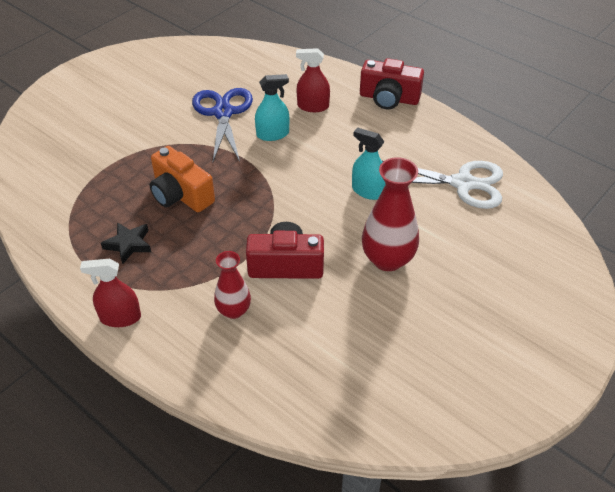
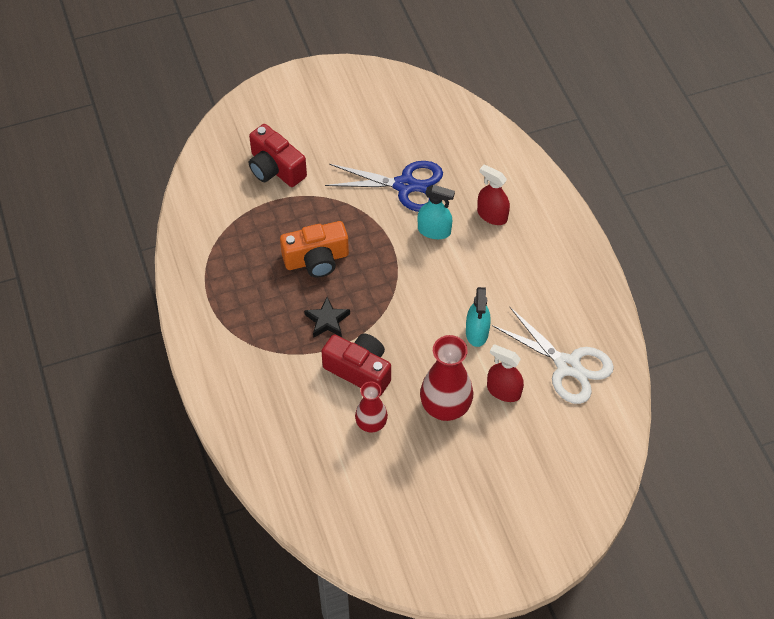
camera: 30 degrees right, 10 degrees up
red spray bottle [80,259,141,327] -> red spray bottle moved to [487,344,524,402]
black star [101,222,151,264] -> black star moved to [304,297,350,338]
orange camera [150,146,215,212] -> orange camera turned 90 degrees counterclockwise [280,221,349,277]
blue scissors [192,88,253,162] -> blue scissors turned 75 degrees clockwise [325,161,443,212]
red vase [214,251,251,319] -> red vase moved to [355,382,388,433]
turquoise spray bottle [352,128,386,200] -> turquoise spray bottle turned 150 degrees counterclockwise [466,287,491,347]
red camera [360,58,424,109] -> red camera moved to [249,124,307,187]

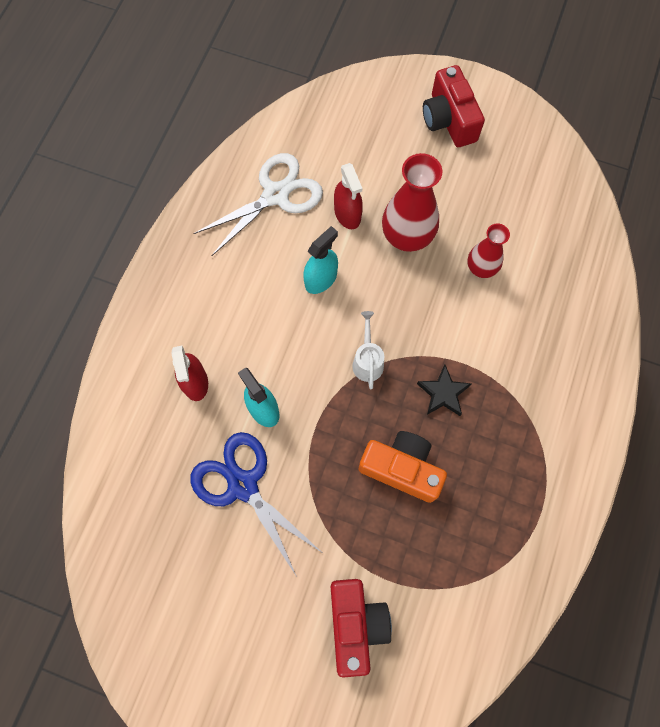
camera: 140 degrees left, 15 degrees up
red camera [321,334,391,397] -> red camera moved to [423,65,485,147]
white scissors [492,307,614,404] -> white scissors turned 60 degrees clockwise [193,153,323,256]
none -> white watering can [352,311,384,389]

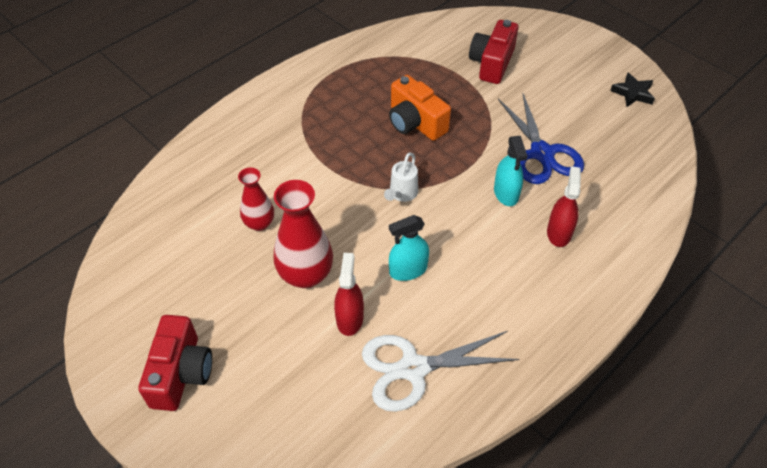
camera: 155 degrees left, 20 degrees down
black star [417,365,471,416] -> black star moved to [610,73,655,107]

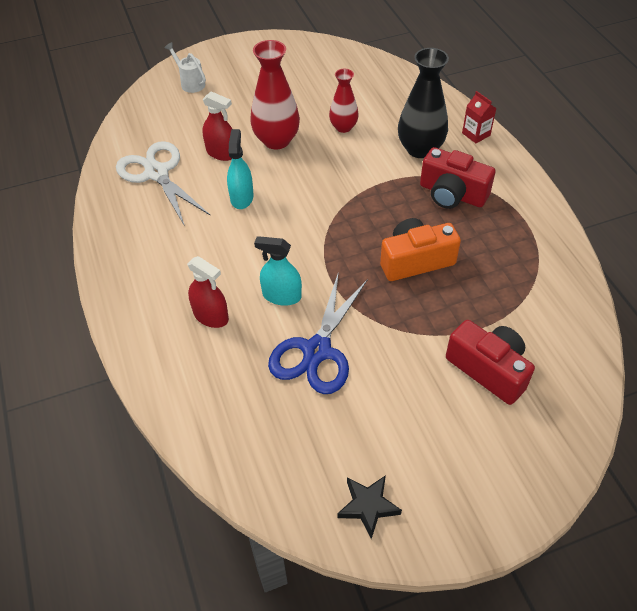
camera: 115 degrees right, 0 degrees up
red camera [138,315,212,411] -> red camera moved to [420,147,495,209]
white scissors [362,331,520,412] -> white scissors turned 45 degrees counterclockwise [116,141,210,226]
white watering can [384,152,418,202] -> white watering can moved to [164,42,206,93]
blue scissors [498,93,584,184] -> blue scissors turned 75 degrees counterclockwise [268,272,368,394]
none -> black vase [398,48,449,158]
none -> red carton [462,91,497,143]

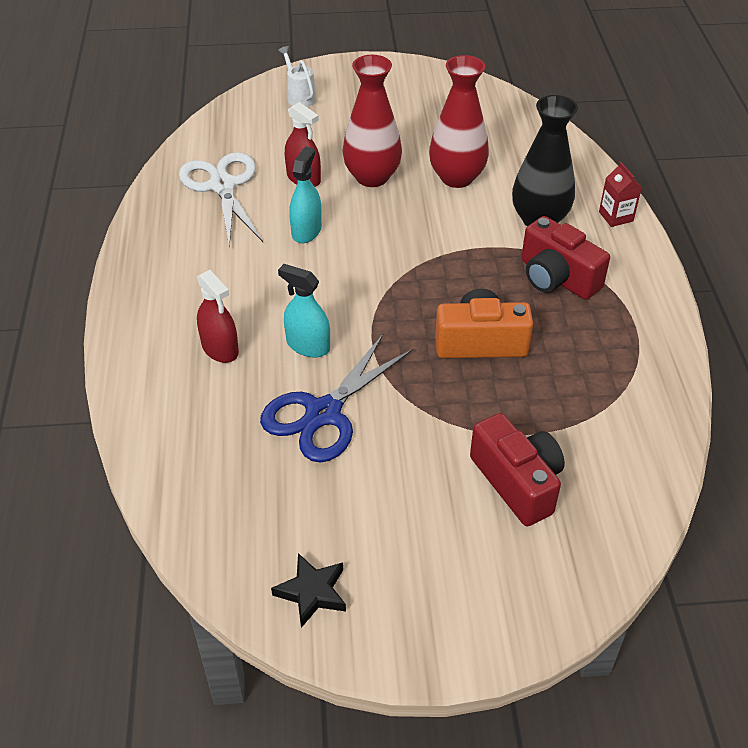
camera: 15 degrees right, 5 degrees down
red vase [329,69,359,133] -> red vase [429,55,489,188], size x1.64

